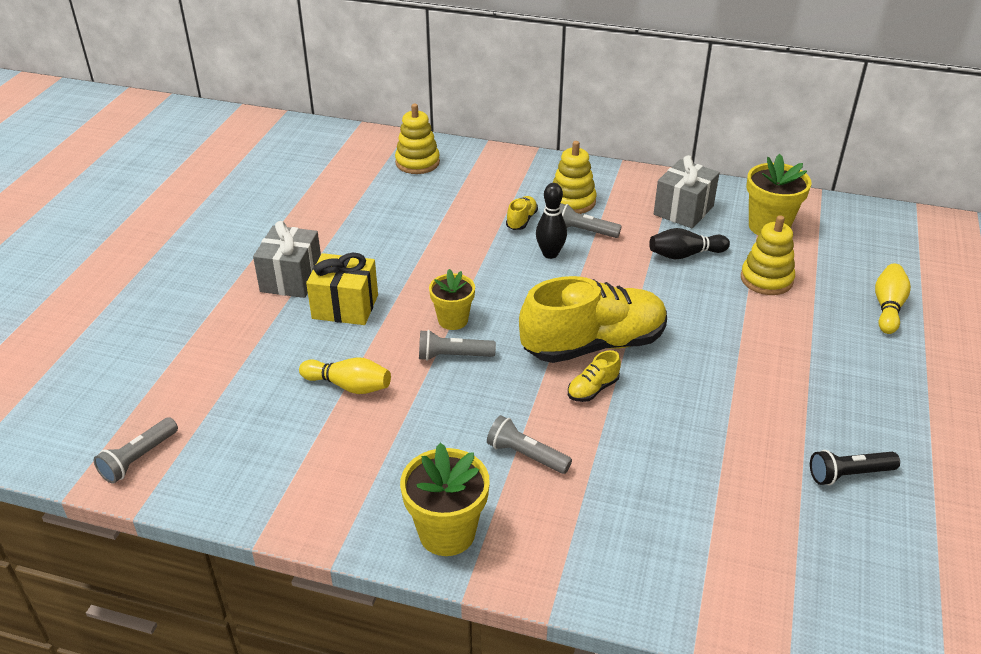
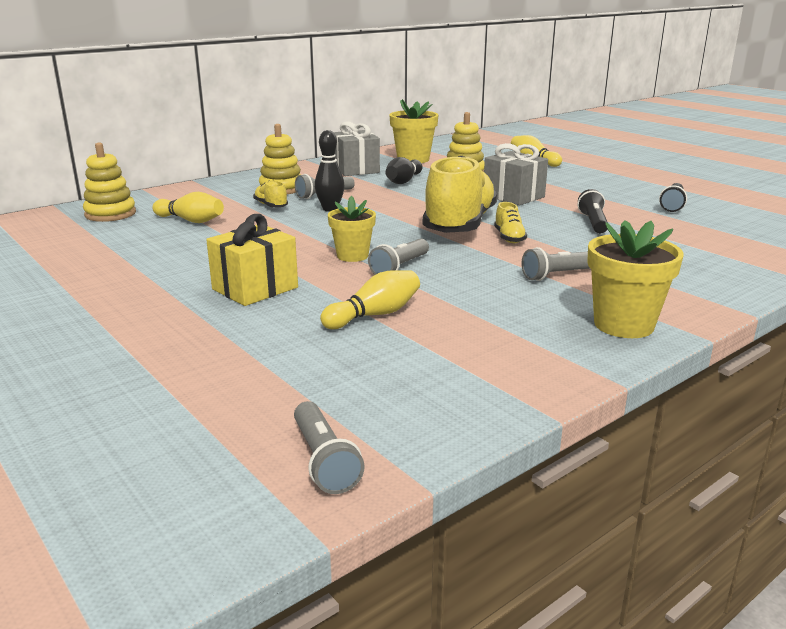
camera: 55 degrees left, 15 degrees down
grey gift [253,221,321,298] -> grey gift moved to [484,143,548,205]
none -> yellow bowling pin [152,192,224,223]
none -> black flashlight [578,189,608,233]

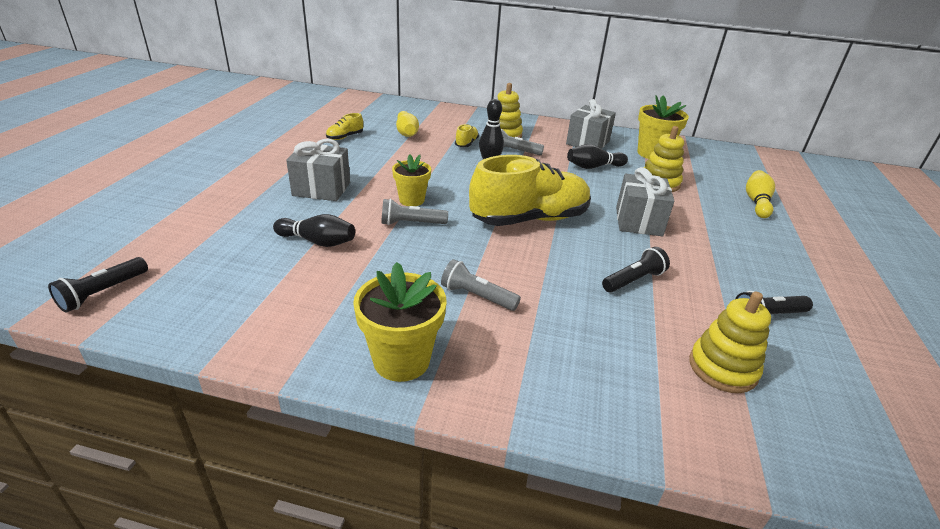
camera: 50 degrees right, 10 degrees up
yellow stacking toy [83,143,136,222] -> yellow stacking toy moved to [689,291,771,393]
yellow gift [206,214,298,306] -> grey gift [286,139,350,201]
grey flashlight [294,401,365,494] -> black flashlight [48,257,148,313]
yellow bowling pin [320,270,420,329] -> black bowling pin [273,214,355,247]
yellow shoe [494,202,527,243] -> yellow shoe moved to [326,113,363,140]

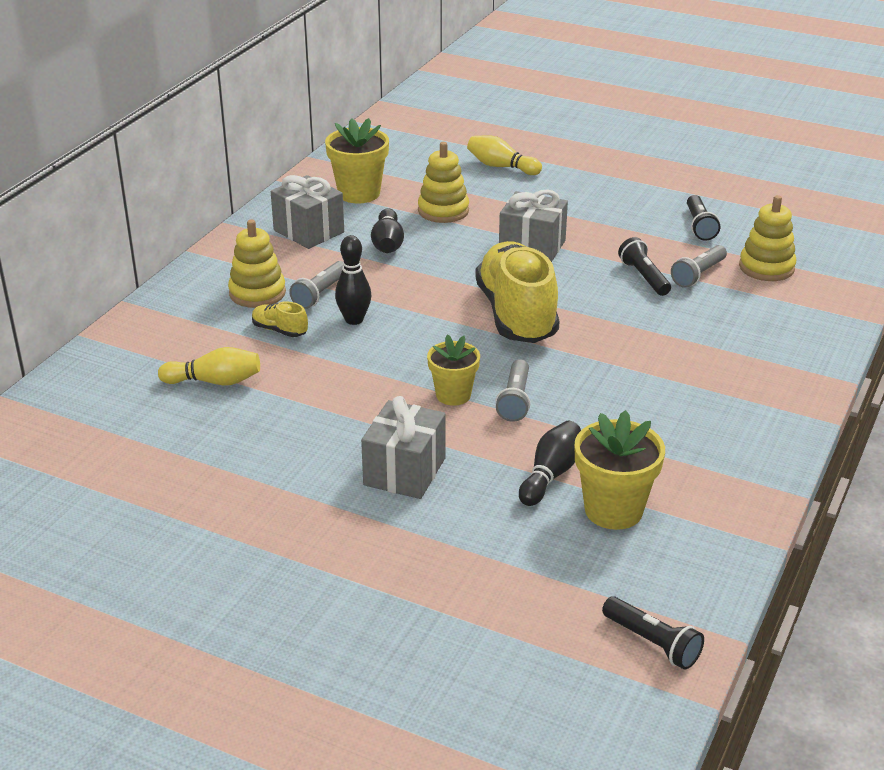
camera: 75 degrees left, 0 degrees up
yellow shoe [326,113,363,140] -> none
yellow flower pot [353,262,447,382] -> yellow flower pot moved to [575,410,665,530]
grey flashlight [441,259,521,311] -> grey flashlight moved to [671,245,727,288]

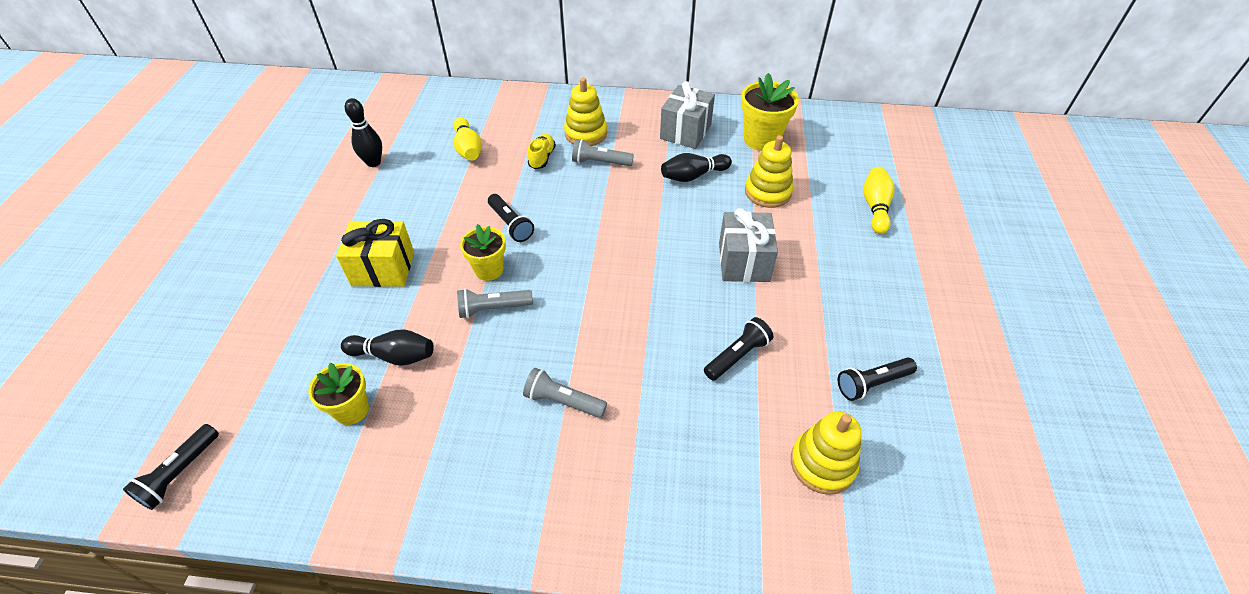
camera: 70 degrees right, 15 degrees up
black bowling pin [335,235,371,325] -> black bowling pin moved to [345,98,382,167]
grey gift [361,396,446,499] -> yellow gift [336,219,414,287]
yellow shoe [475,241,559,343] -> none
yellow flower pot [575,410,665,530] -> yellow flower pot [308,363,369,425], size x0.66
grey flashlight [671,245,727,288] -> grey flashlight moved to [523,368,607,418]
none -> black flashlight [488,194,534,242]

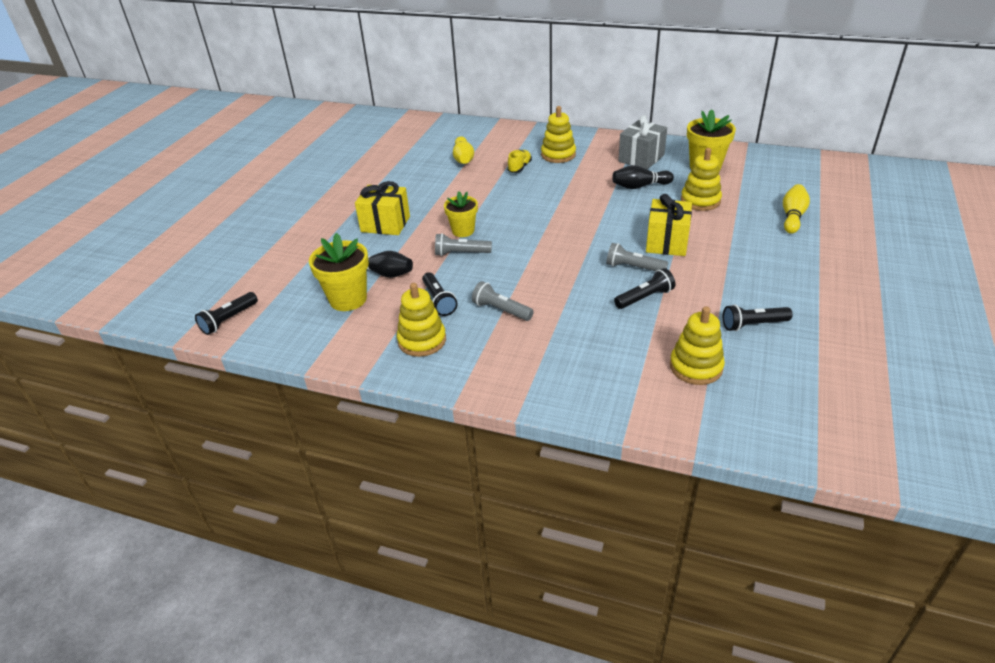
camera: 15 degrees right, 10 degrees down
yellow flower pot [308,363,369,425] -> yellow flower pot [309,233,369,311], size x1.51
black bowling pin [345,98,382,167] -> none
black flashlight [488,194,534,242] -> black flashlight moved to [422,272,458,316]
grey flashlight [572,139,634,166] -> grey flashlight moved to [606,243,668,271]
grey gift [719,208,778,282] -> yellow gift [646,194,692,256]
none -> yellow stacking toy [397,283,446,357]

